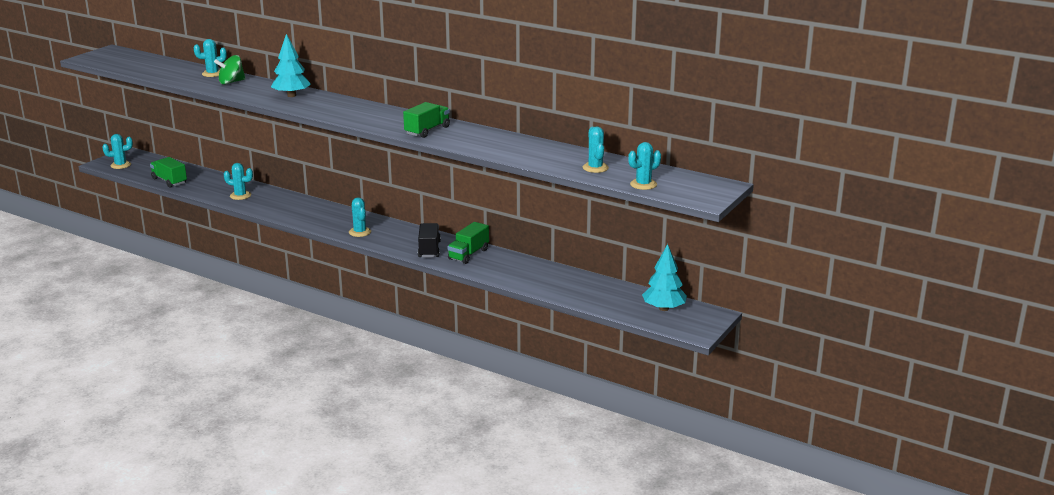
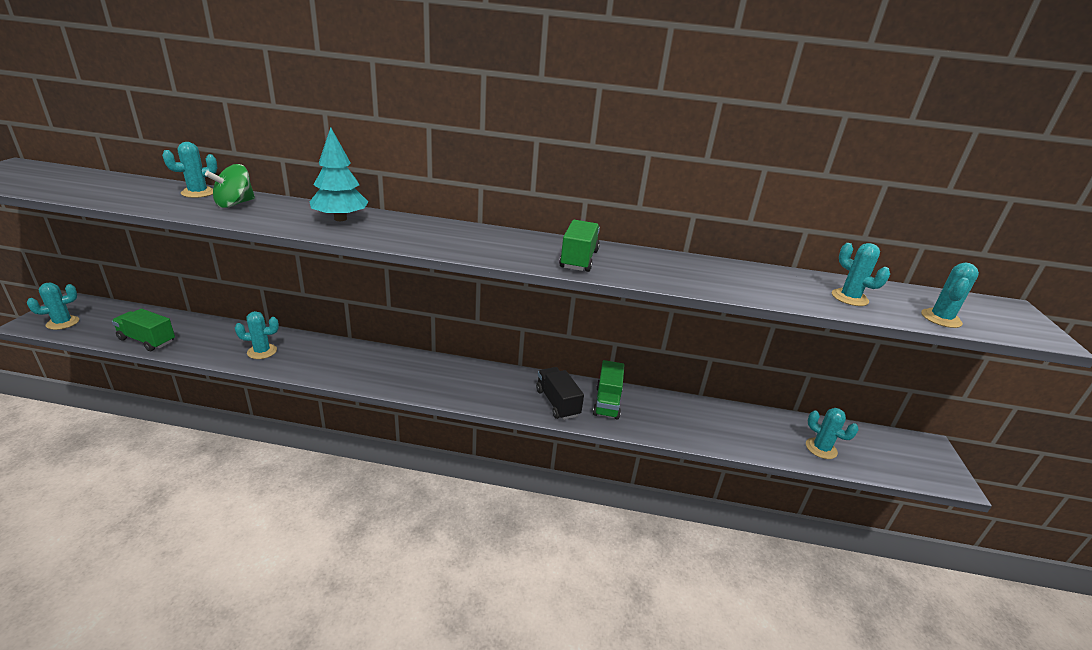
camera: 25 degrees left, 5 degrees up
turquoise cactus [349,197,371,237] -> turquoise cactus moved to [806,408,859,459]
turquoise tree [642,244,687,311] -> none

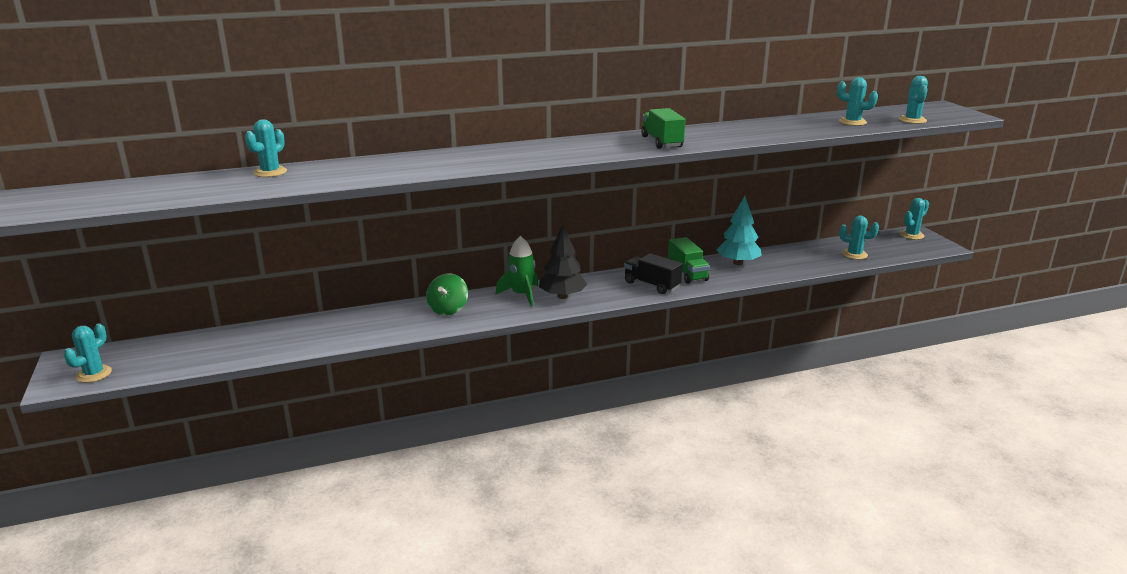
camera: 25 degrees left, 5 degrees down
green truck [112,309,175,351] -> none
green spinning top [205,164,255,208] -> green spinning top moved to [426,273,468,315]
turquoise cactus [235,311,279,359] -> turquoise cactus moved to [900,198,929,240]
turquoise tree [310,127,368,221] -> turquoise tree moved to [717,196,762,265]
none -> green rocket [495,236,538,307]
none -> black tree [539,224,587,299]

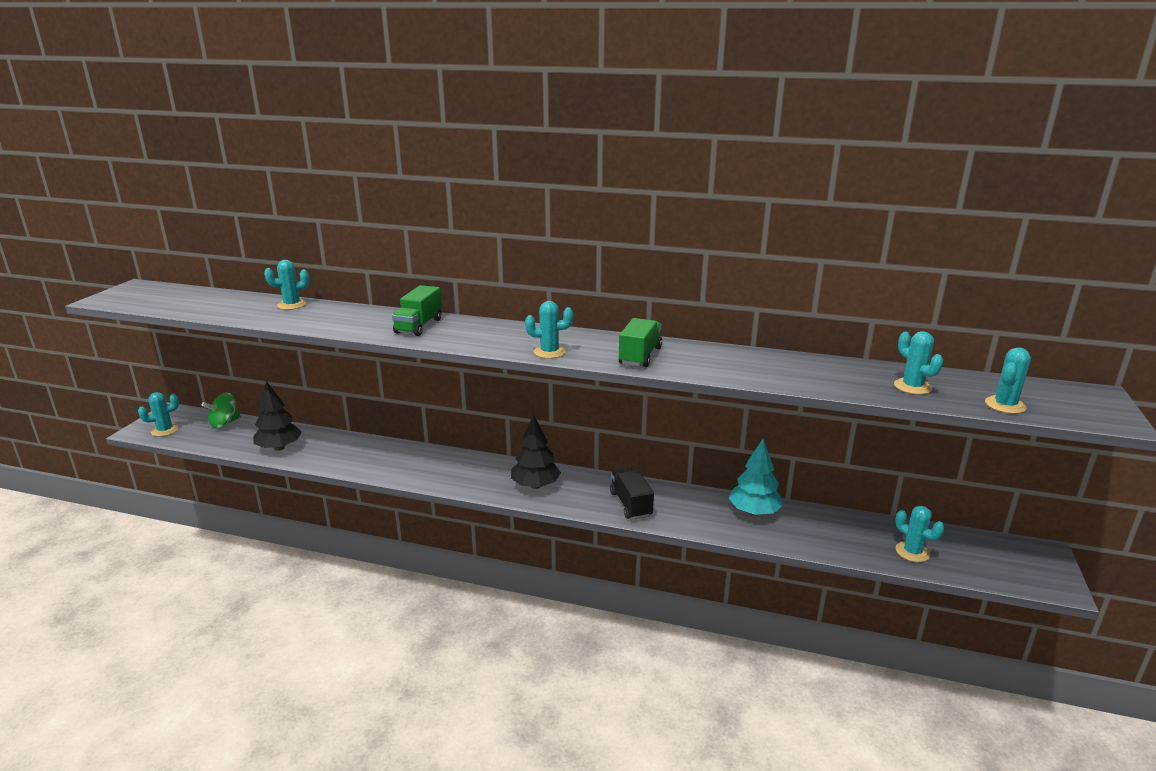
camera: 35 degrees right, 0 degrees up
green spinning top [426,273,468,315] -> green spinning top moved to [202,393,241,429]
green rocket [495,236,538,307] -> none
green truck [668,237,710,284] -> green truck moved to [392,285,442,336]
turquoise cactus [900,198,929,240] -> turquoise cactus moved to [525,301,573,359]
none -> black tree [253,381,302,451]

